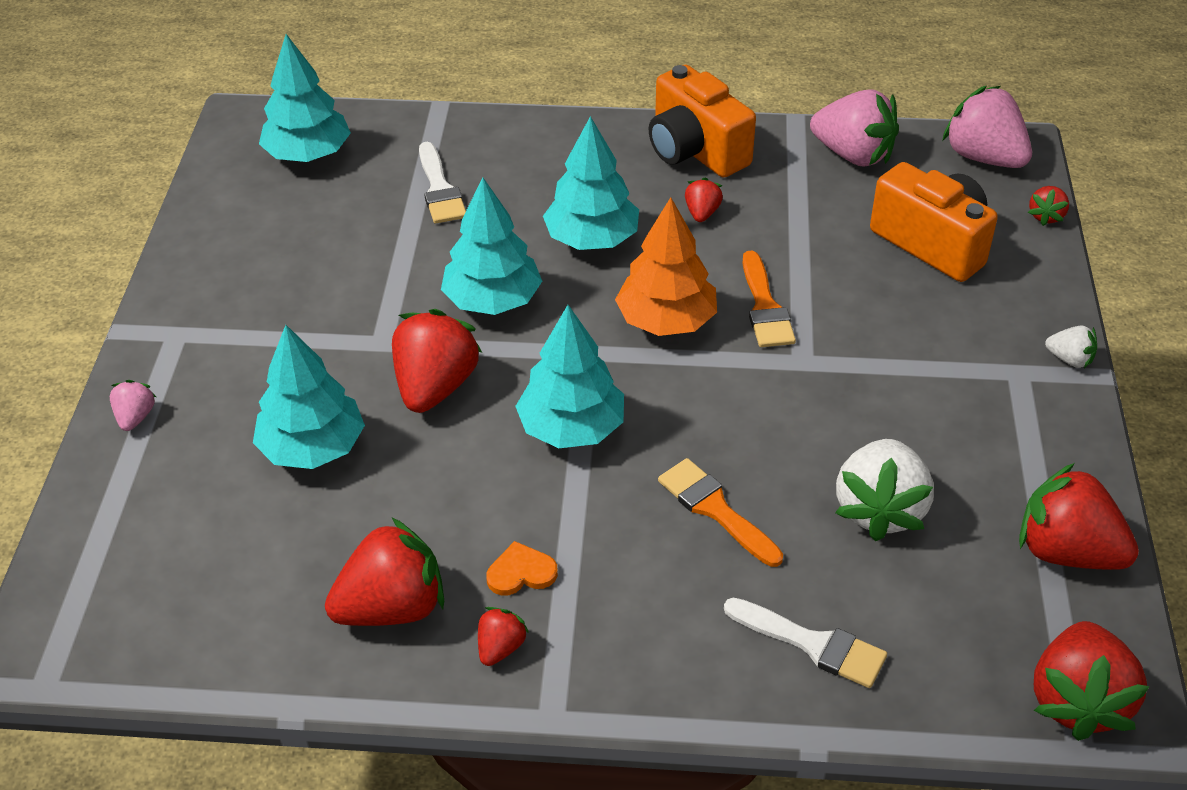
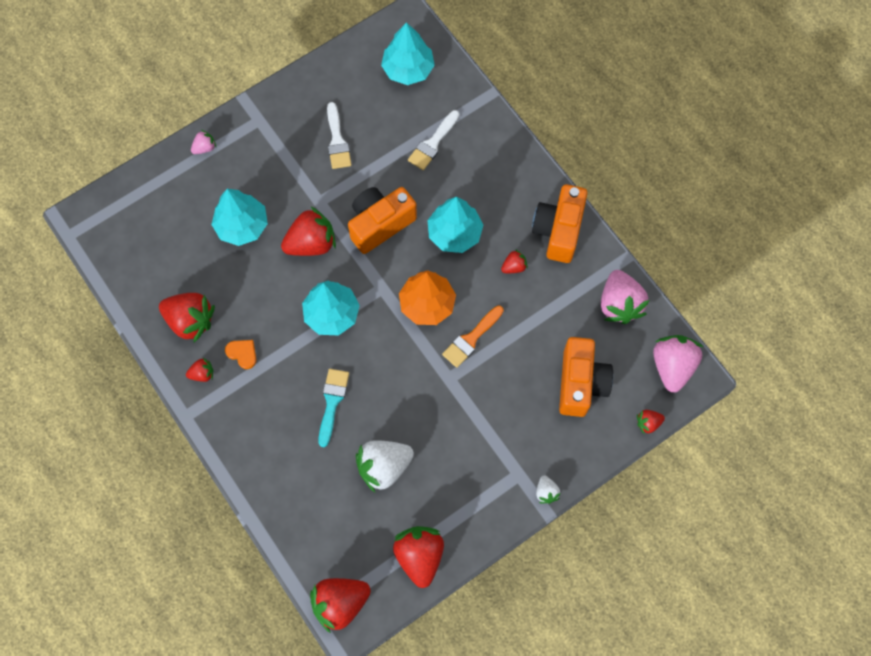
camera: 50 degrees right, 25 degrees up
turquoise tree [441,178,542,315] -> orange camera [348,187,417,254]
orange brush [658,458,783,567] -> turquoise brush [318,369,349,447]
white brush [724,598,887,688] -> white brush moved to [327,102,352,169]

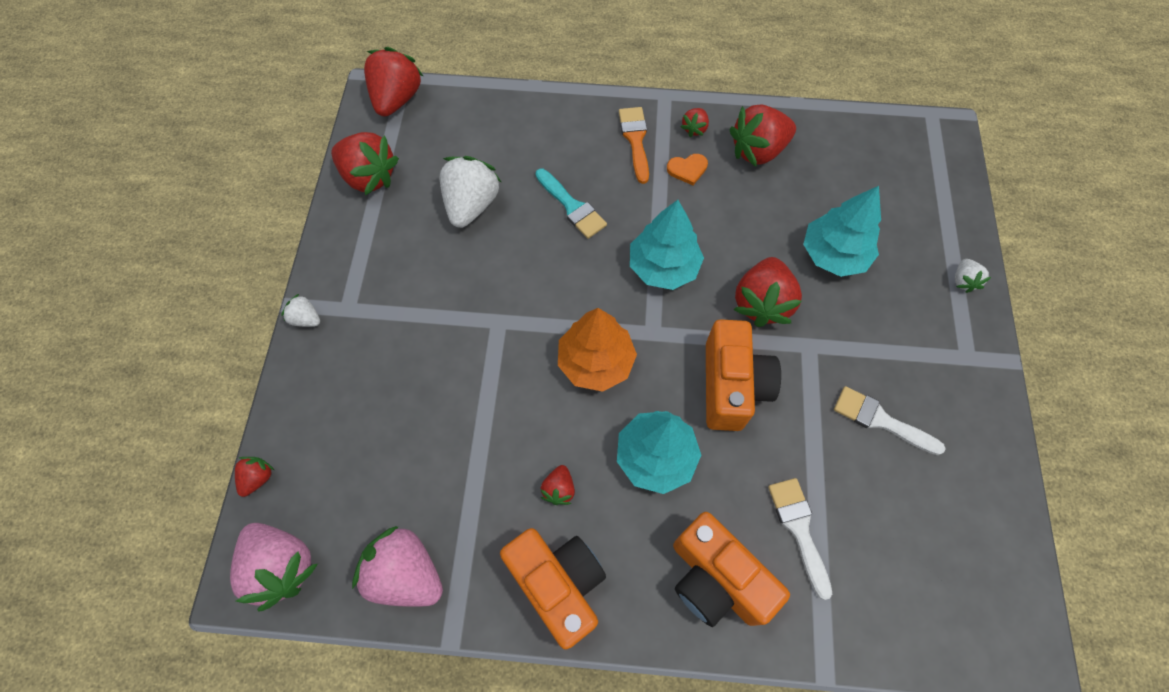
camera: 130 degrees right, 5 degrees down
pink strawberry [191,130,216,154] -> white strawberry [955,259,991,293]
turquoise tree [381,22,435,85] -> none
orange brush [442,306,504,368] -> orange brush moved to [619,107,649,184]
orange camera [559,337,613,417] -> orange camera moved to [673,512,790,627]

